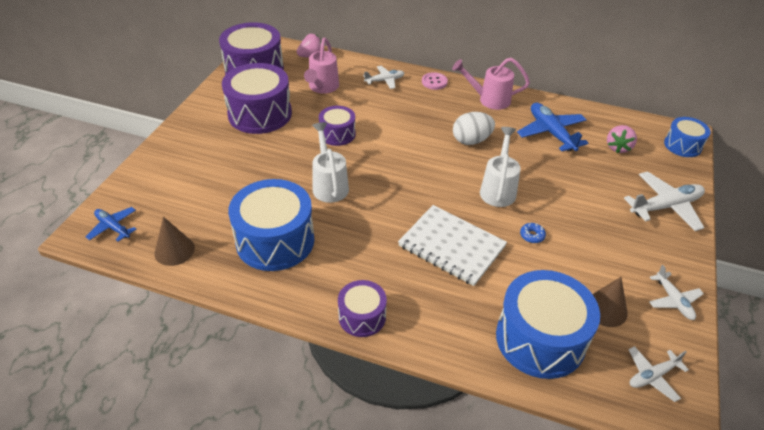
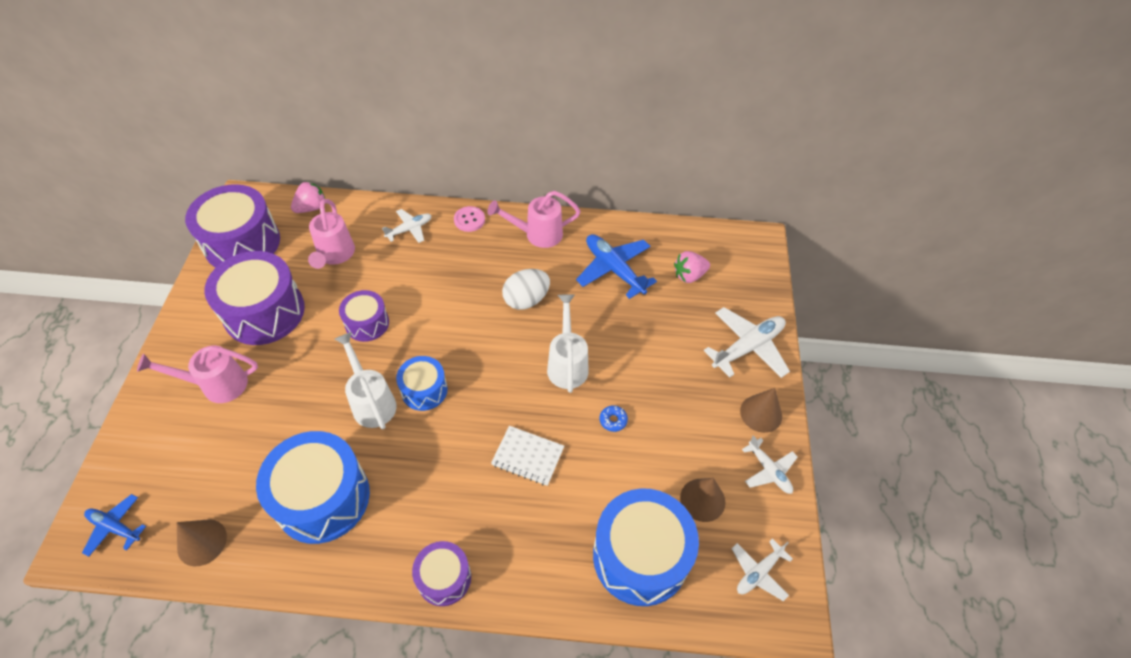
camera: 15 degrees left, 10 degrees up
white notebook [398,205,507,286] -> white notebook [491,426,564,486], size x0.61
pink strawberry [607,125,637,153] -> pink strawberry turned 60 degrees clockwise [674,251,710,283]
blue drum [664,117,711,157] -> blue drum moved to [396,356,448,411]
none -> pink watering can [137,346,258,403]
none -> brown cone [740,388,782,433]

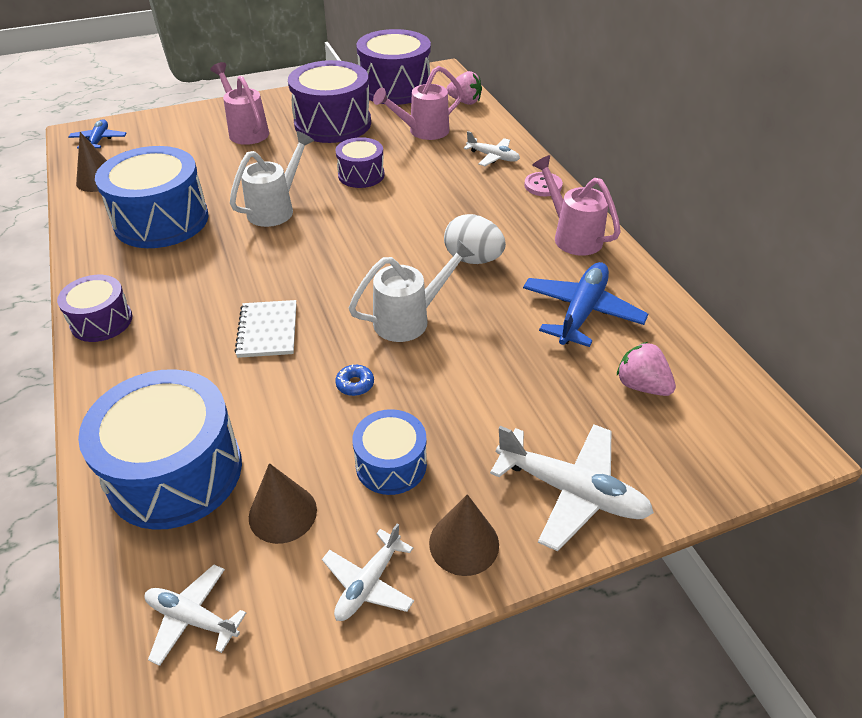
camera: 65 degrees right, 10 degrees down
blue drum [396,356,448,411] -> blue drum moved to [352,409,427,495]

